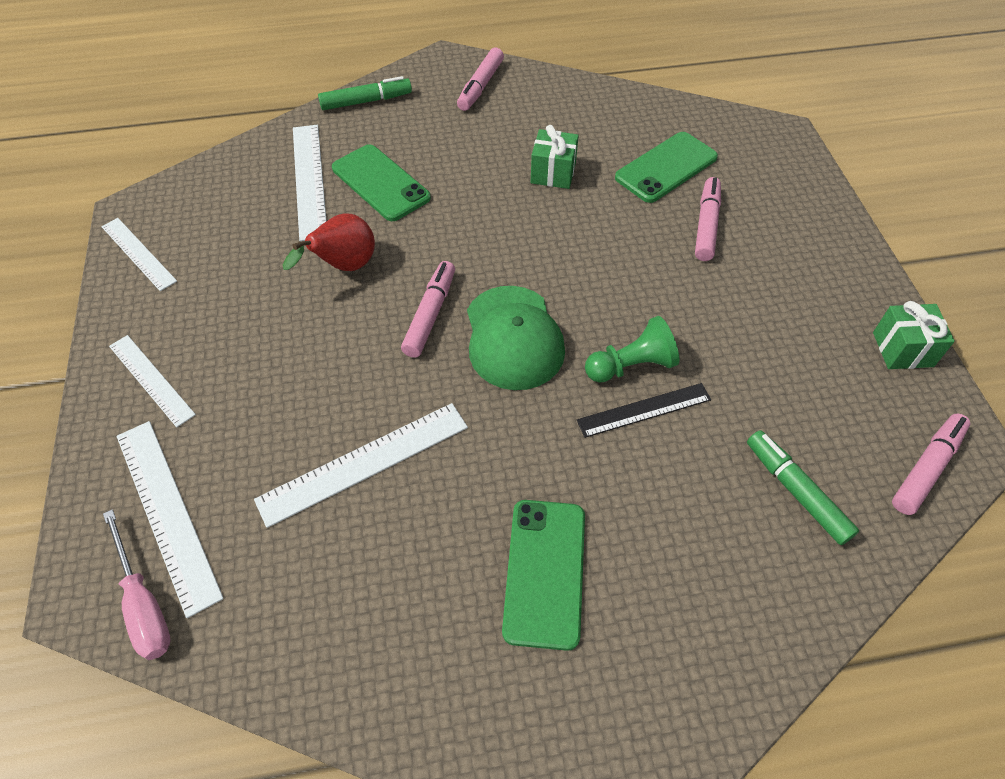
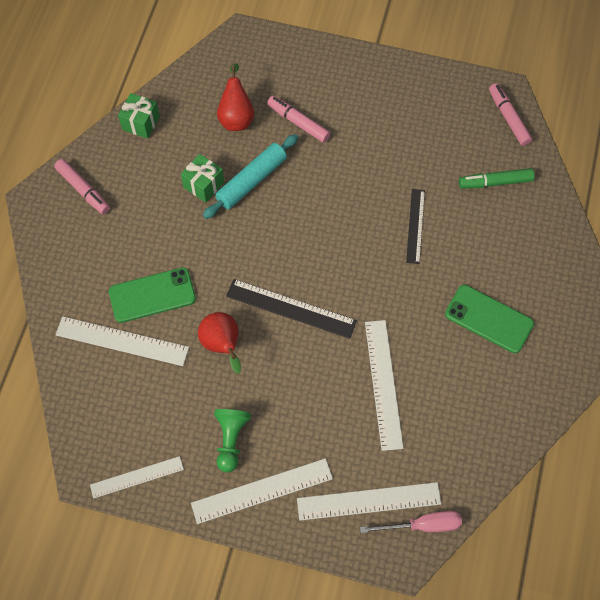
camera: 65 degrees left, 10 degrees up
white ruler [109,335,196,427] -> white ruler [191,458,333,524], size x1.52
green marker [318,76,412,110] -> none
pink marker [401,261,455,358] -> black ruler [226,279,357,339]
green cap [467,286,565,390] -> none
green pawn [585,316,679,383] -> green pawn moved to [214,409,251,472]
green phone [615,132,718,203] -> red pear [217,63,254,131]
green gift [873,301,955,369] -> green gift moved to [118,93,160,139]
none -> turquoise rolling pin [203,134,298,219]

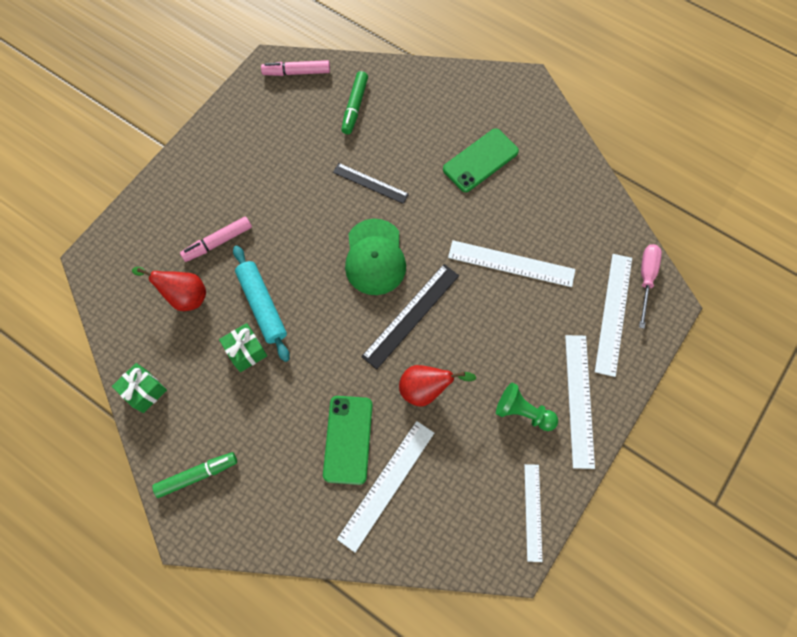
camera: 70 degrees left, 5 degrees up
pink marker [54,159,110,214] -> green marker [152,452,237,498]
none -> green cap [345,219,406,295]

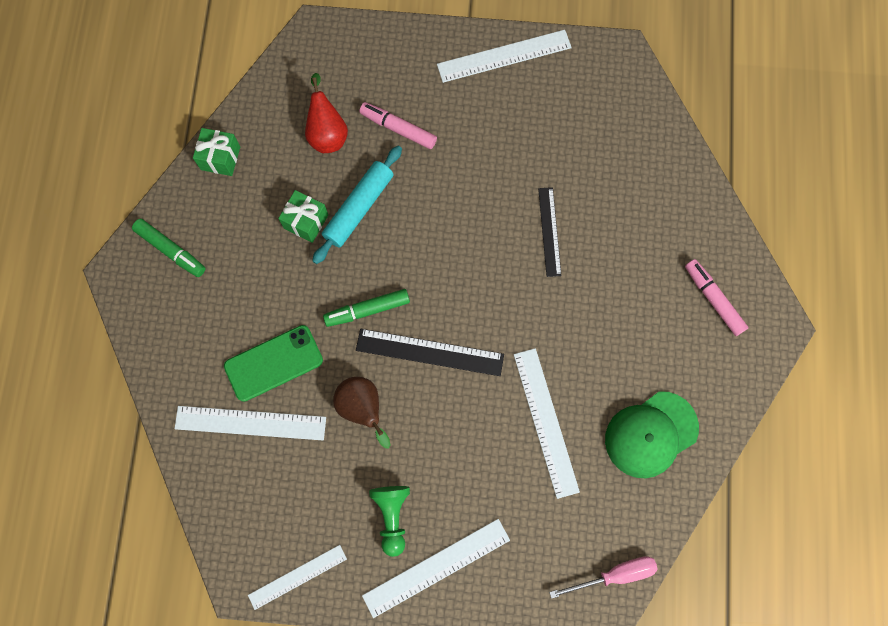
camera: 60 degrees right, 5 degrees up
pink marker [261,60,330,76] -> pink marker moved to [685,259,748,336]
green marker [341,71,368,134] -> green marker moved to [323,289,410,327]
green cap [345,219,406,295] -> green cap moved to [605,391,699,478]
red pear [399,365,477,407] -> brown pear [333,377,390,448]
green phone [443,129,519,192] -> none
white ruler [595,254,632,377] -> white ruler moved to [437,30,572,83]

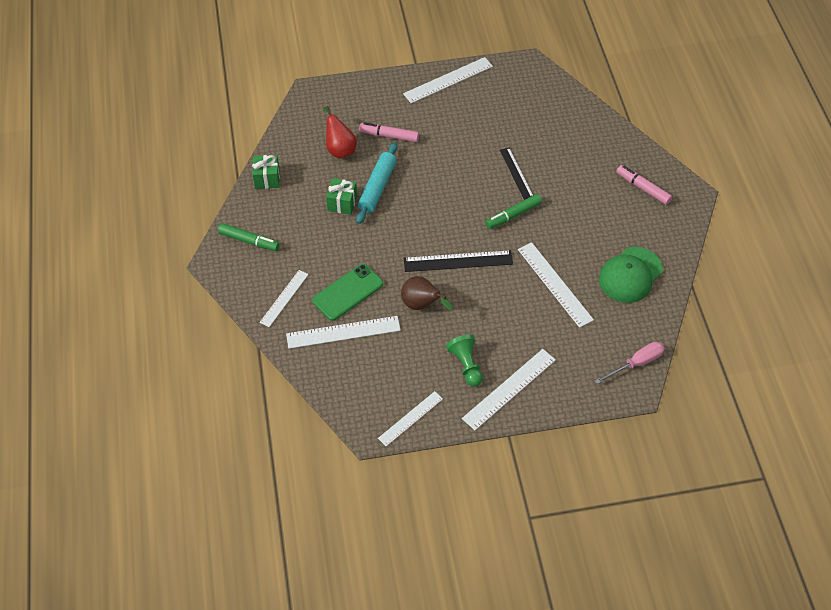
camera: 15 degrees left, 20 degrees down
green marker [323,289,410,327] -> green marker moved to [485,194,542,229]
none -> white ruler [260,270,309,327]

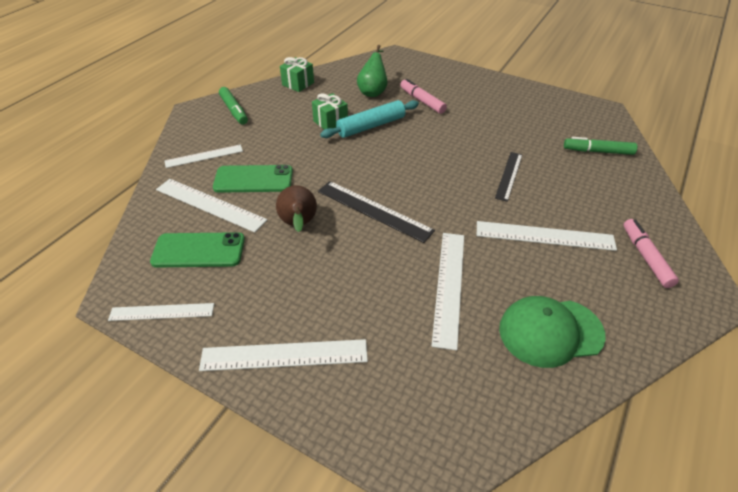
camera: 40 degrees right, 10 degrees down
red pear [323,106,357,159] -> green pear [357,45,387,97]
white ruler [403,57,493,103] -> white ruler moved to [477,221,617,251]
green pawn [446,334,483,386] -> none
green marker [485,194,542,229] -> green marker moved to [564,137,637,155]
pink screwdriver [595,342,664,384] -> none
none -> green phone [150,232,245,267]

